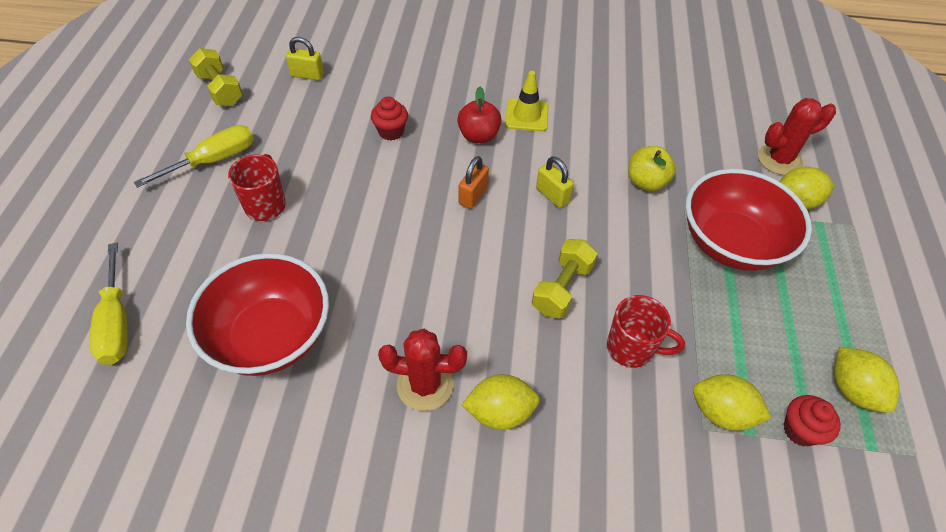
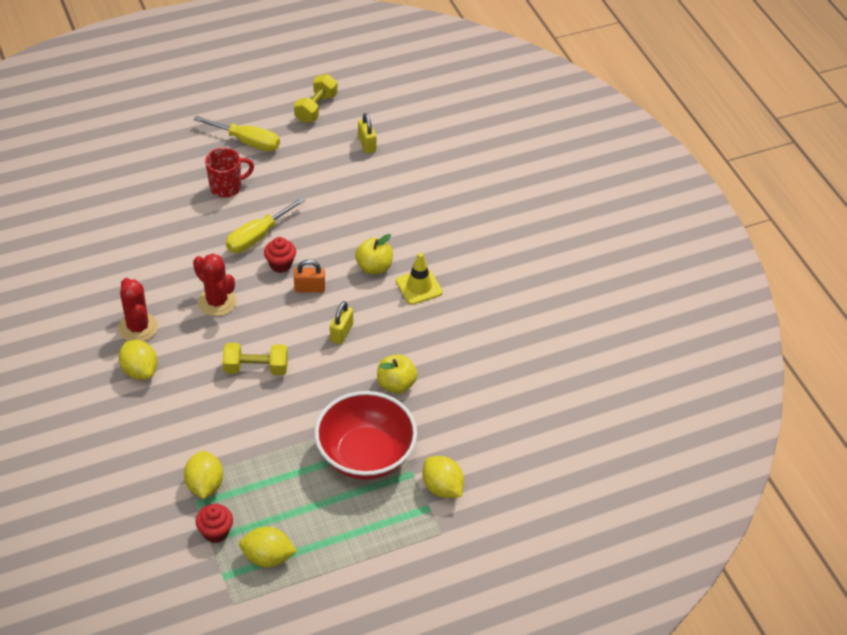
camera: 60 degrees right, 5 degrees down
yellow screwdriver [90,243,128,365] -> yellow screwdriver moved to [226,197,305,253]
red bowl [186,253,329,376] -> none
red cupcake [371,97,408,140] -> red cupcake moved to [264,237,296,273]
red apple [457,87,502,143] -> yellow apple [355,234,393,275]
red mug [607,295,685,368] -> none
red cactus [758,98,836,175] -> red cactus moved to [193,254,236,316]
yellow lemon [834,347,899,413] -> yellow lemon turned 60 degrees clockwise [239,527,297,567]

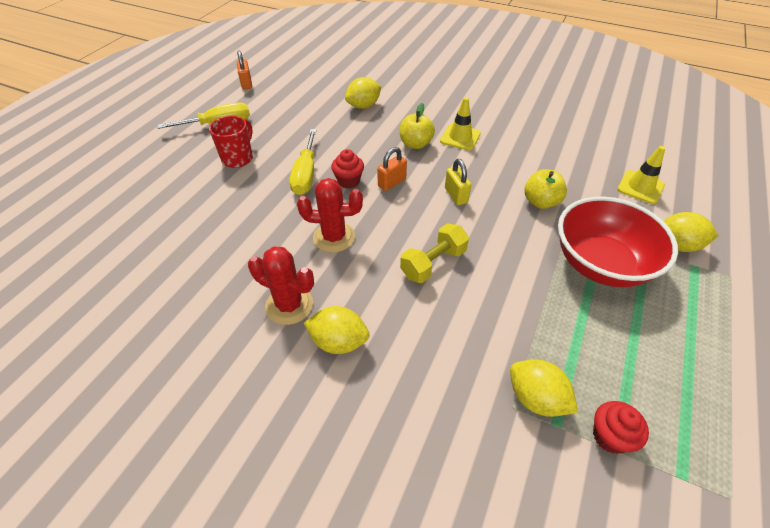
camera: 40 degrees left, 0 degrees up
yellow lemon [239,527,297,567] -> yellow lemon moved to [345,77,381,109]
yellow dumbbell [294,74,338,123] -> orange padlock [237,50,252,90]
yellow padlock [358,113,376,153] -> none
none -> yellow traffic cone [617,146,665,204]

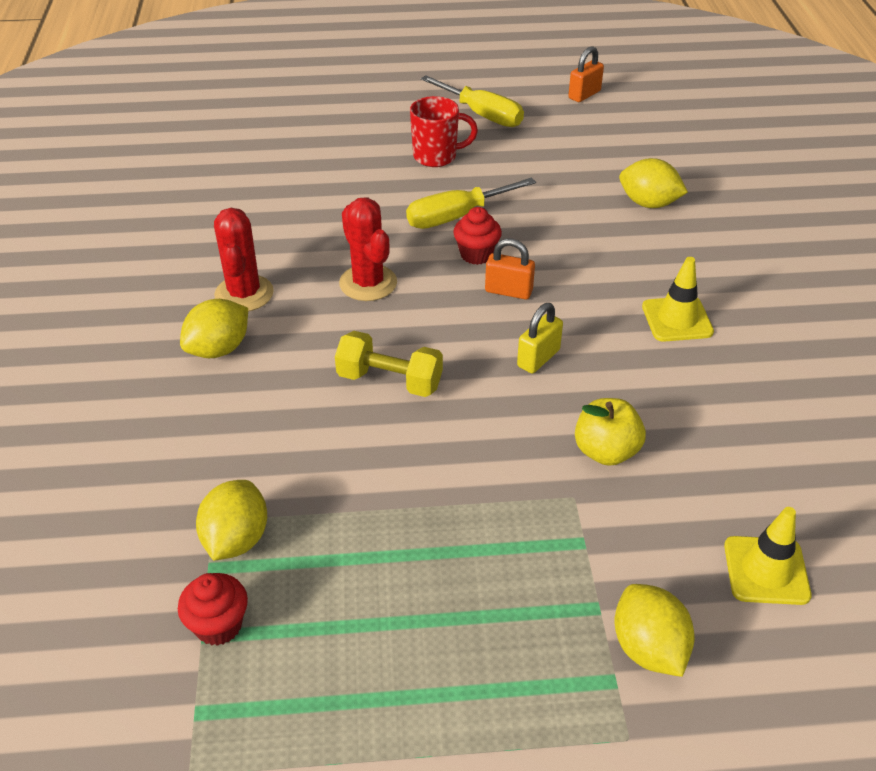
camera: 60 degrees right, 5 degrees down
yellow lemon [304,306,370,354] -> yellow lemon turned 60 degrees clockwise [180,299,248,358]
yellow apple [400,103,435,149] -> none
red bowl [558,197,678,287] -> none

